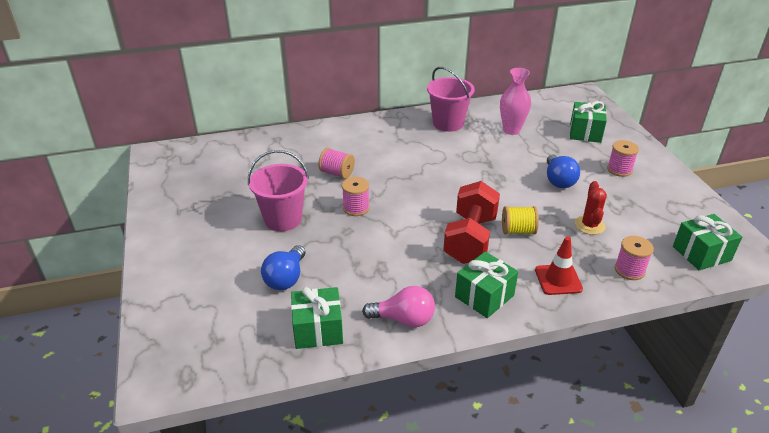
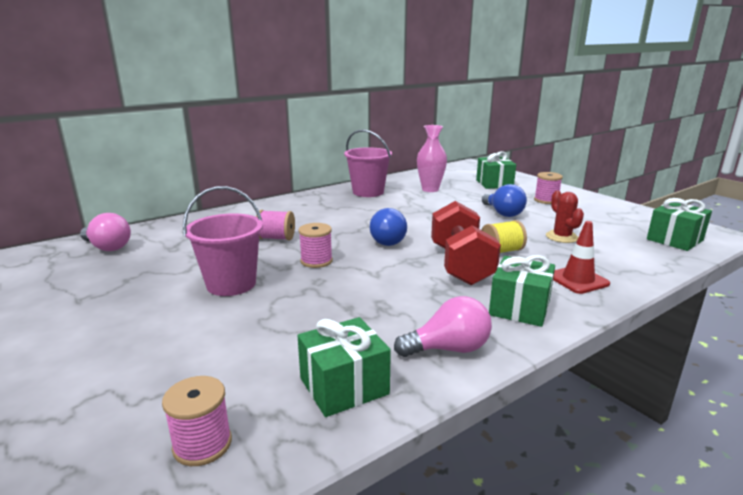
camera: 20 degrees left, 15 degrees down
blue light bulb [261,245,306,290] -> blue light bulb moved to [370,208,407,246]
pink spool [615,236,654,280] -> pink spool moved to [162,376,232,466]
none -> pink light bulb [80,213,131,251]

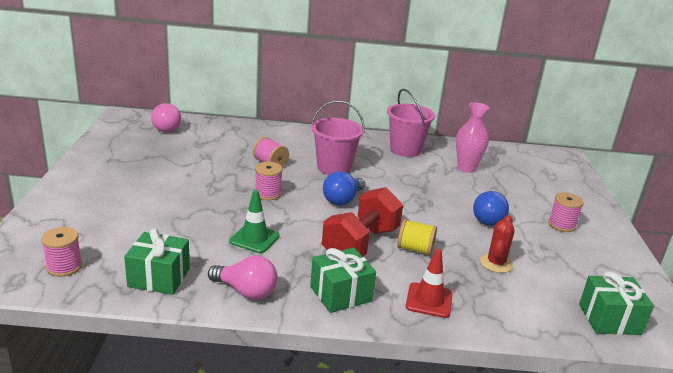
camera: 35 degrees right, 5 degrees up
pink bucket [183,186,263,296] -> pink bucket moved to [311,100,365,175]
green gift [476,151,516,189] -> none
none -> green traffic cone [229,190,280,253]

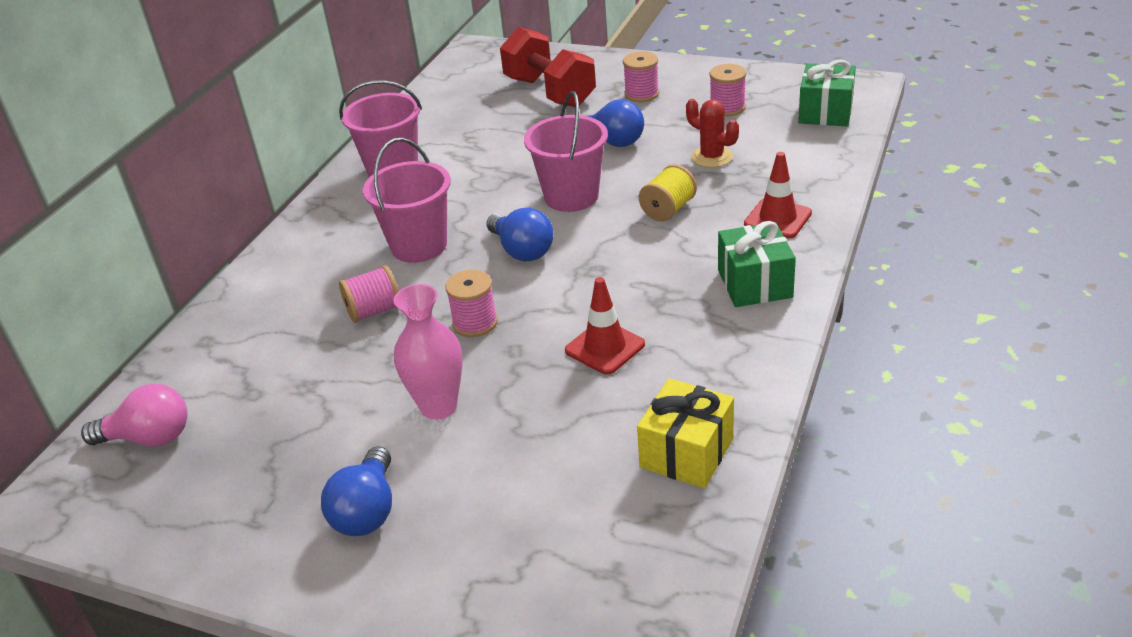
camera: 65 degrees left, 10 degrees up
pink spool [41,227,82,277] -> pink spool moved to [709,64,746,116]
green gift [124,228,190,295] -> yellow gift [637,378,734,488]
pink light bulb [208,256,277,300] -> none
green traffic cone [229,190,280,253] -> red traffic cone [565,277,645,375]
red dumbbell [322,187,403,257] -> red dumbbell moved to [500,27,596,107]
pink vase [456,103,489,173] -> pink vase moved to [394,284,462,420]
none -> blue light bulb [321,446,392,536]
none -> pink bucket [524,91,608,212]

